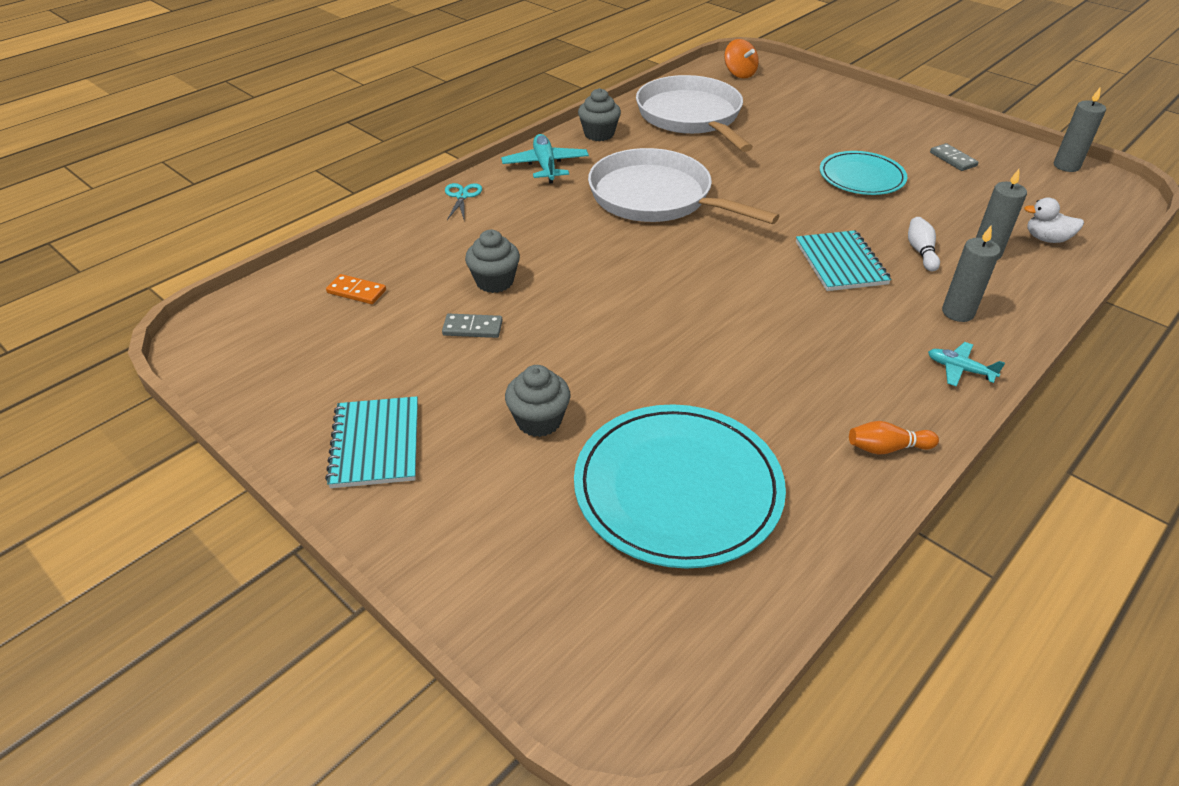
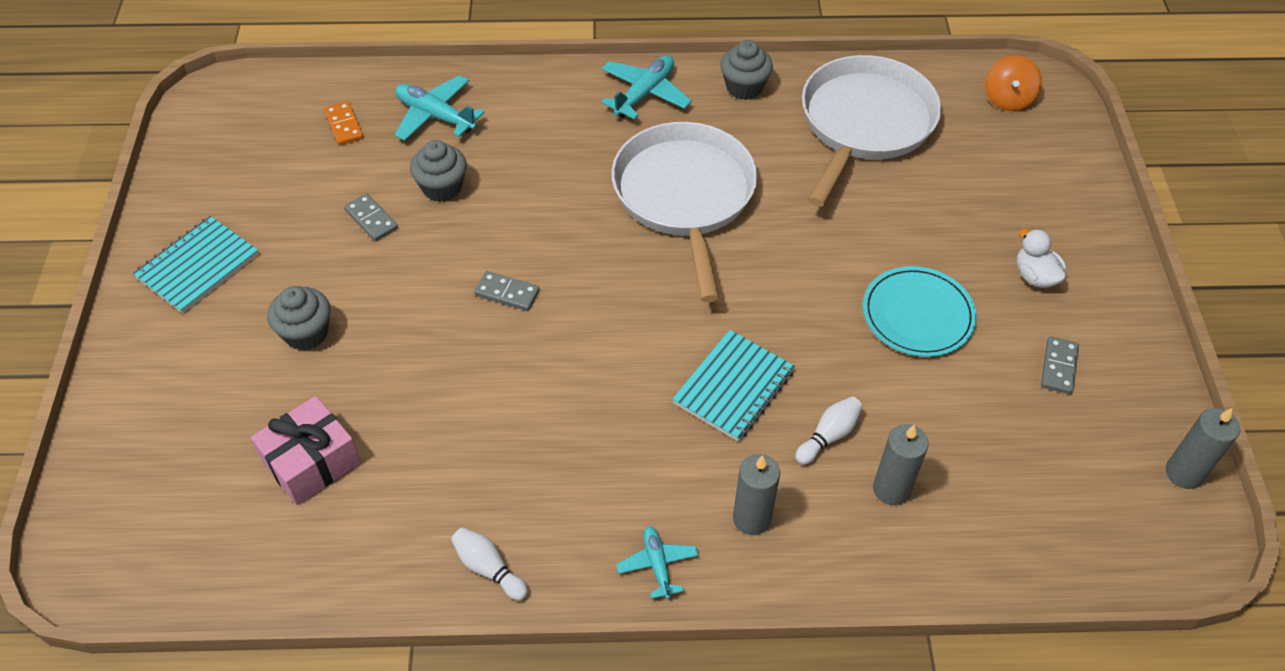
camera: 45 degrees right, 10 degrees up
turquoise scissors [445,183,482,220] -> none
turquoise plate [574,404,786,569] -> pink gift [251,396,361,505]
orange bowling pin [849,421,939,455] -> white bowling pin [451,527,528,601]
white duck [1024,197,1084,243] -> white duck moved to [1017,228,1066,288]
none -> turquoise plane [394,75,484,141]
none -> grey domino [474,271,540,311]

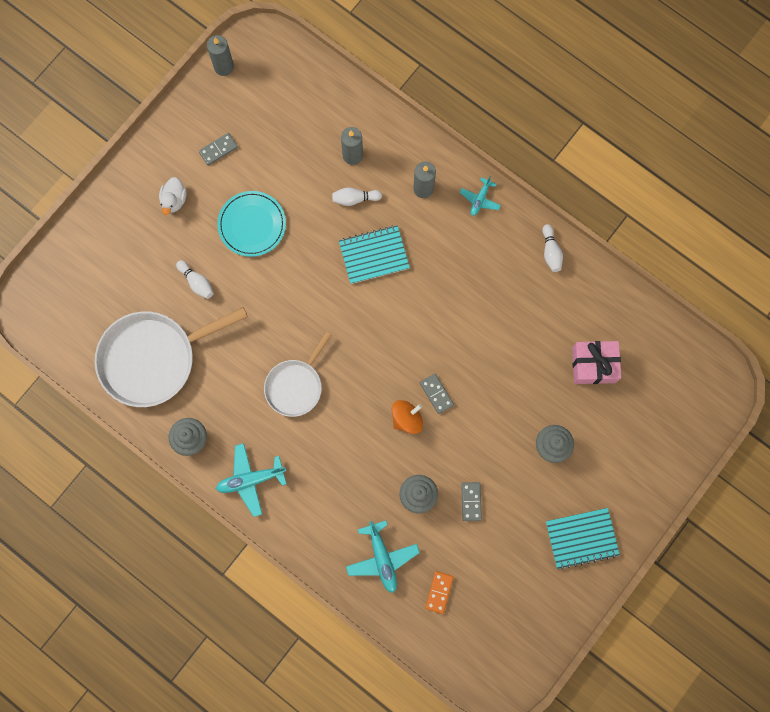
camera: 140 degrees left, 25 degrees up
white pan [611,122,758,302] -> white pan [264,332,331,417], size x0.59
orange spinning top [985,55,1042,111] -> orange spinning top moved to [392,400,423,434]
none -> white bowling pin [176,260,214,299]

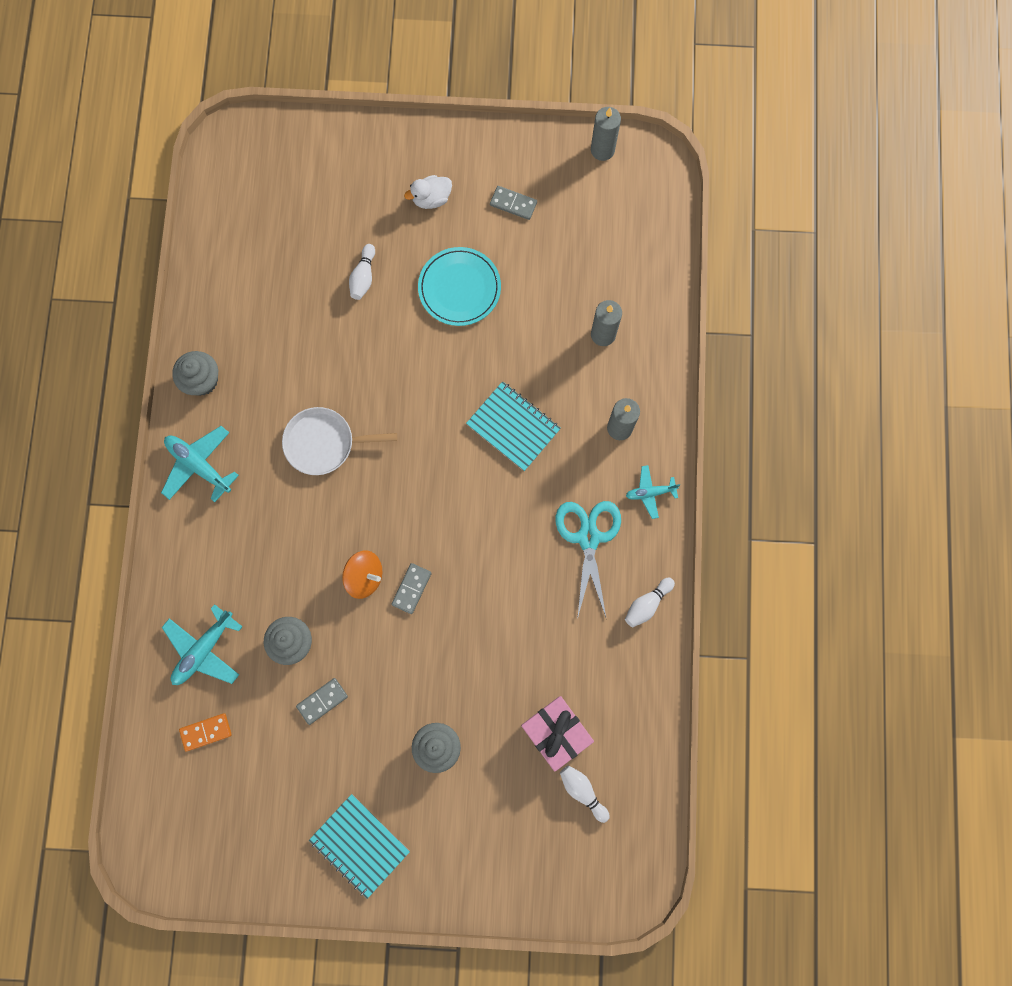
camera: 55 degrees right, 0 degrees up
white pan [95,307,248,407] -> none
white bowling pin [332,187,382,206] -> white bowling pin moved to [560,765,610,823]
none -> turquoise scissors [556,501,621,619]

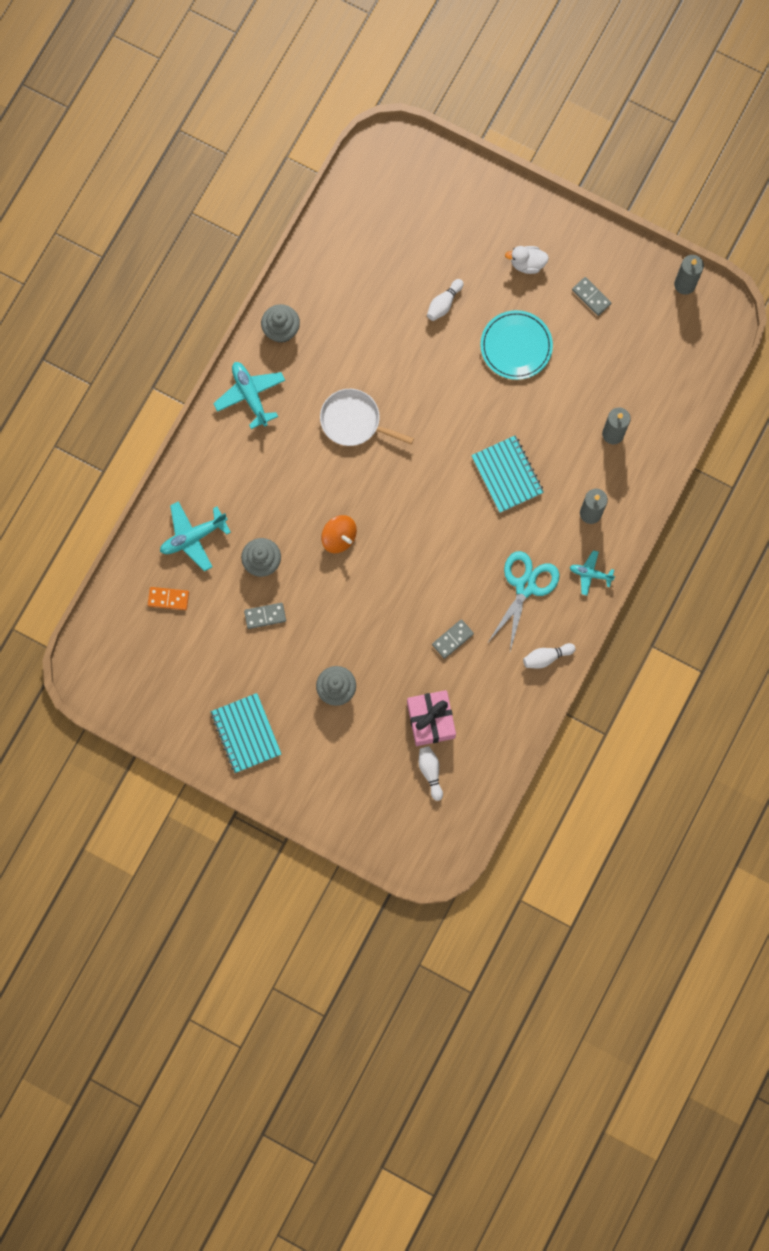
camera: 25 degrees right, 0 degrees up
grey domino [391,563,432,614] -> grey domino moved to [432,619,474,659]

